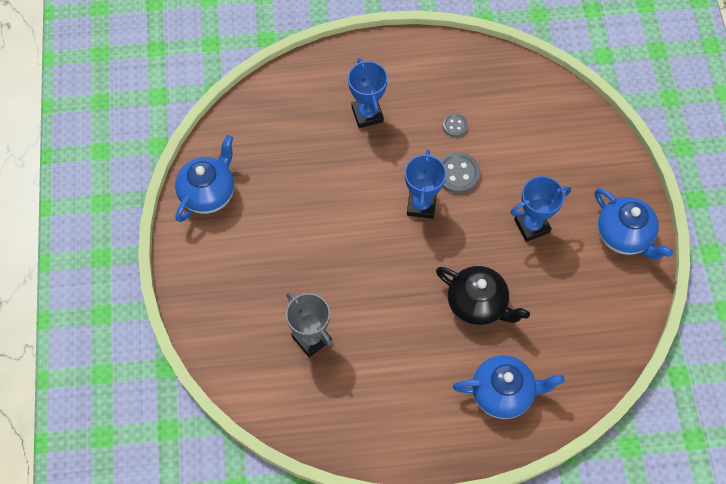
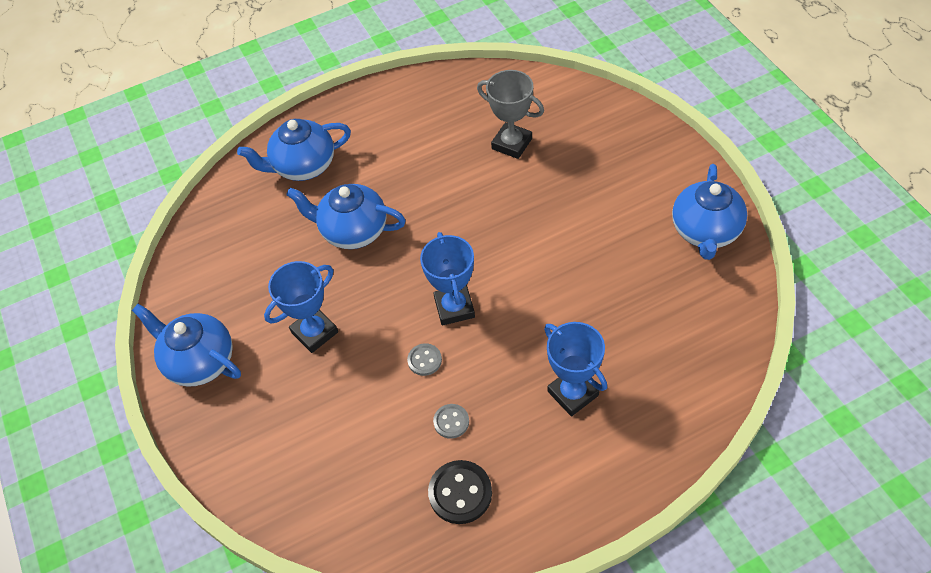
camera: 165 degrees right, 10 degrees down
black teapot [436,266,530,326] -> blue teapot [286,184,406,249]
grey button [440,152,480,194] -> grey button [407,343,442,376], size x0.59
none -> black button [428,460,492,524]

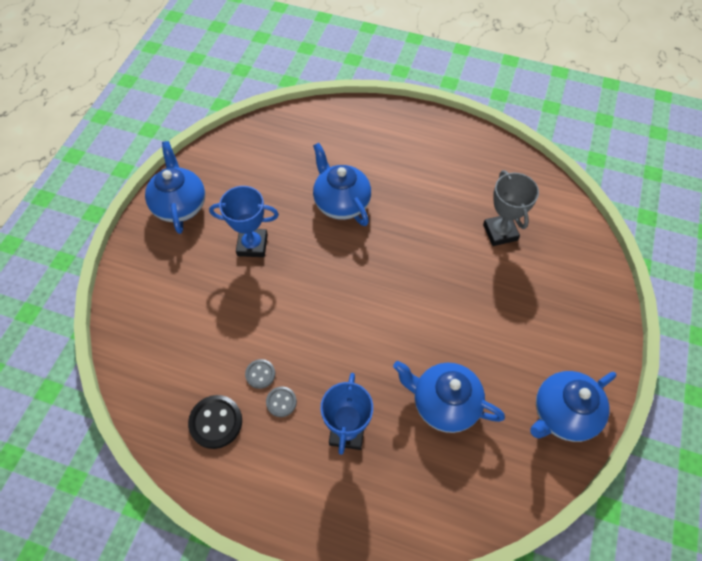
camera: 40 degrees right, 5 degrees up
blue teapot [237,119,351,181] -> blue teapot moved to [393,361,505,433]
grey button [407,343,442,376] -> grey button moved to [266,386,297,417]
blue trophy [420,232,475,325] -> none

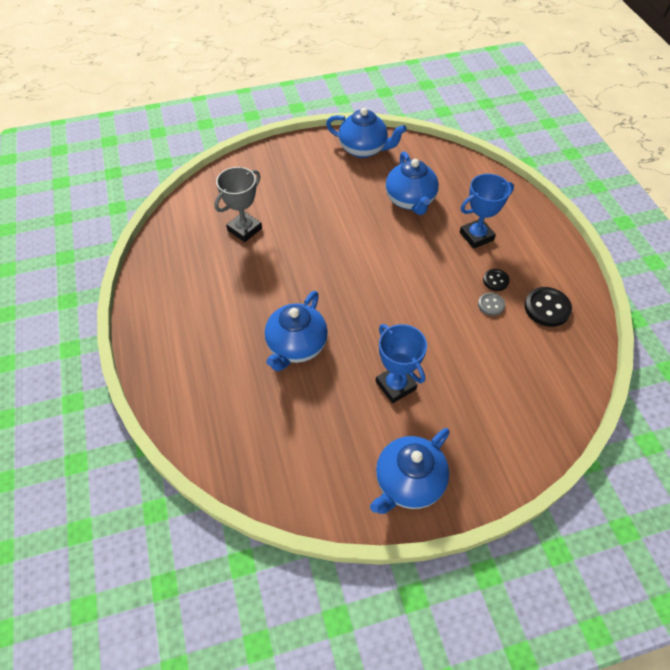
camera: 125 degrees left, 5 degrees down
grey button [266,386,297,417] -> black button [483,269,510,291]

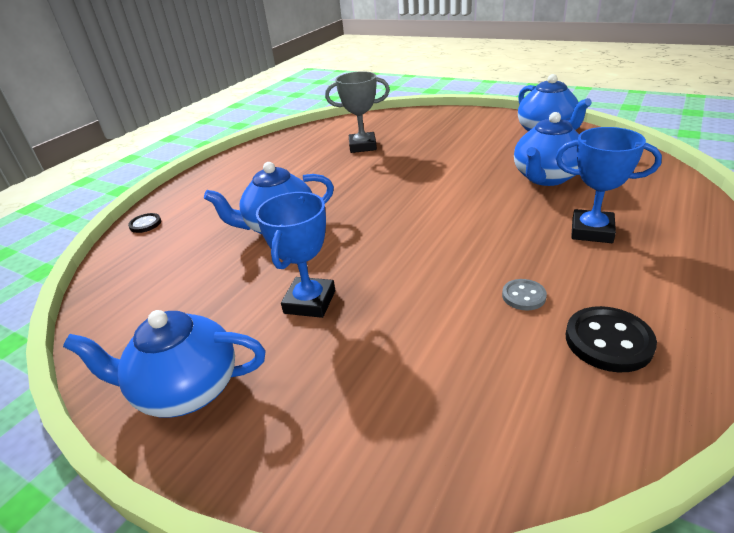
camera: 50 degrees right, 20 degrees down
black button [483,269,510,291] -> black button moved to [128,213,161,233]

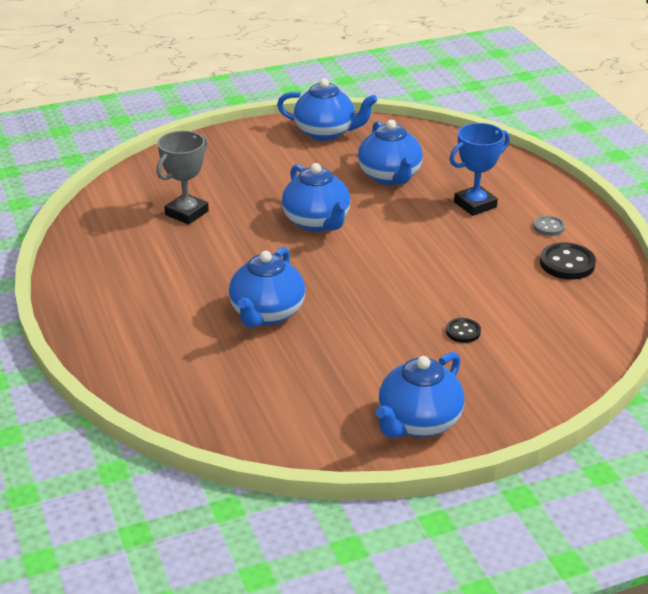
camera: 55 degrees left, 0 degrees up
black button [128,213,161,233] -> black button moved to [446,318,481,343]
blue trophy [256,192,335,318] -> none
grey button [502,279,547,311] -> grey button moved to [534,216,565,236]
none -> blue teapot [282,163,351,232]

